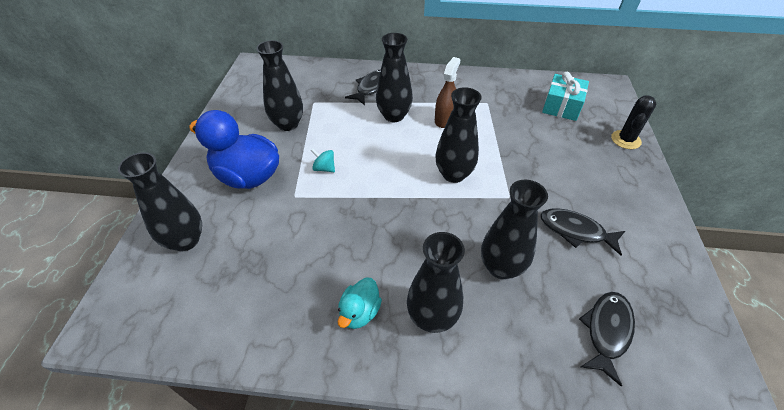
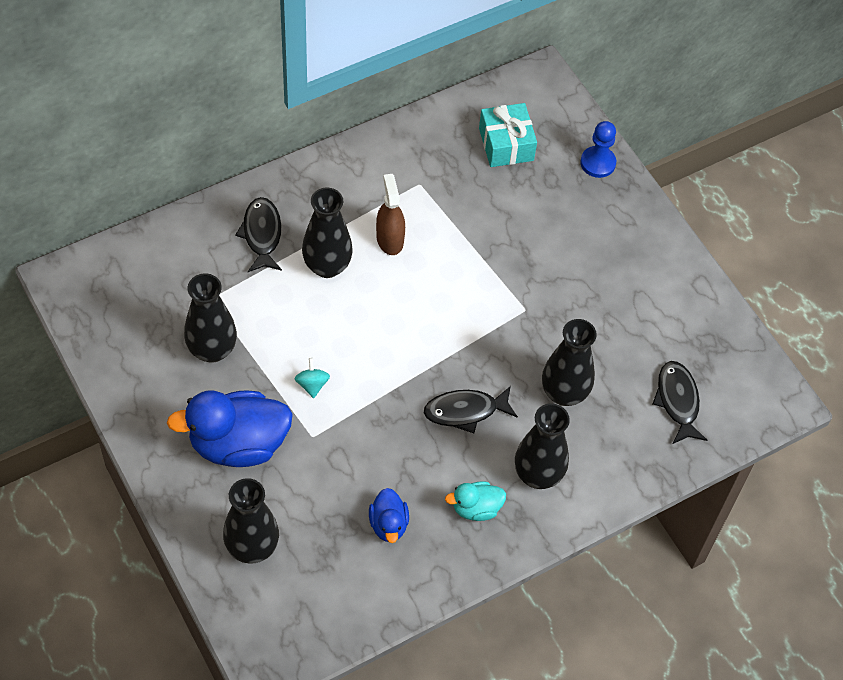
camera: 40 degrees left, 10 degrees up
turquoise spinning top [311,149,335,172] -> turquoise spinning top turned 90 degrees clockwise [294,358,330,398]
turquoise duck [338,278,382,329] -> turquoise duck turned 90 degrees clockwise [445,481,506,521]
black vase [435,87,482,183] -> none
black fish [540,208,625,255] -> black fish moved to [424,386,518,433]
black cactus [611,95,656,149] -> blue pawn [580,121,616,178]
none -> blue duck [369,488,409,543]

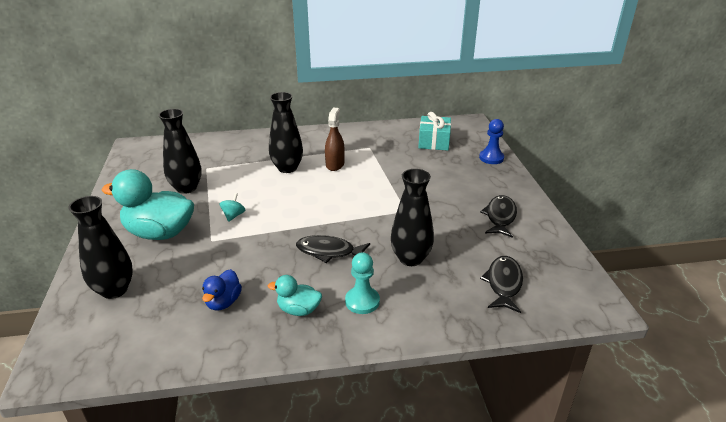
camera: 25 degrees right, 25 degrees down
blue duck [167,391,293,467] -> turquoise duck [102,169,194,240]
black fish [235,197,282,272] -> black fish moved to [480,195,517,238]
black vase [515,403,570,489] -> turquoise pawn [345,252,380,314]

